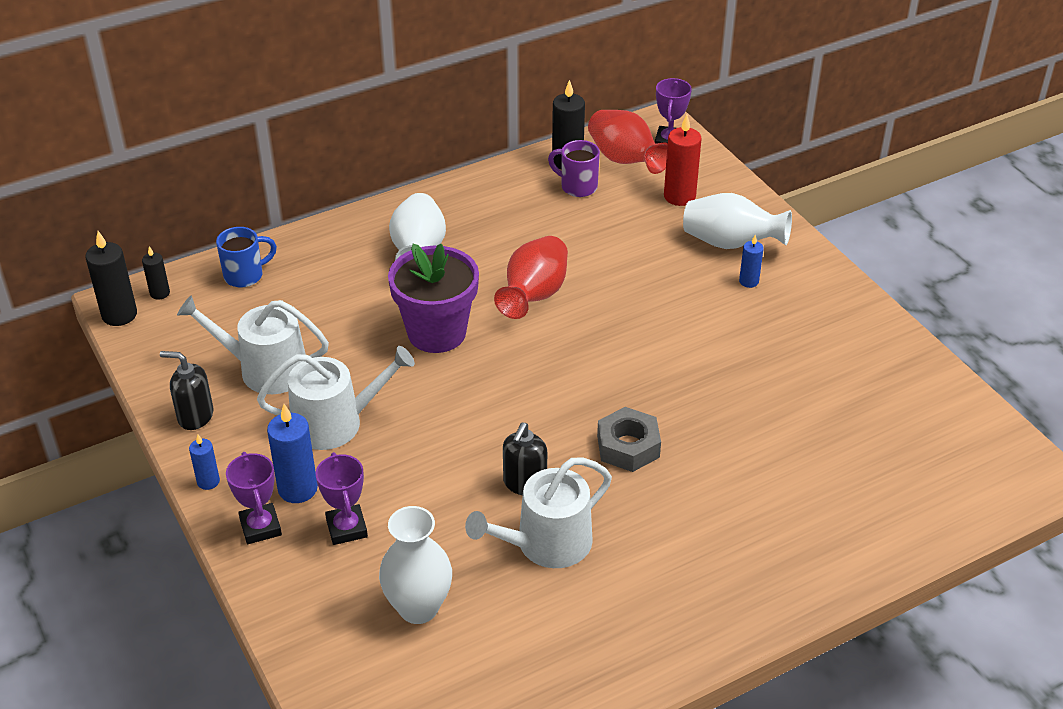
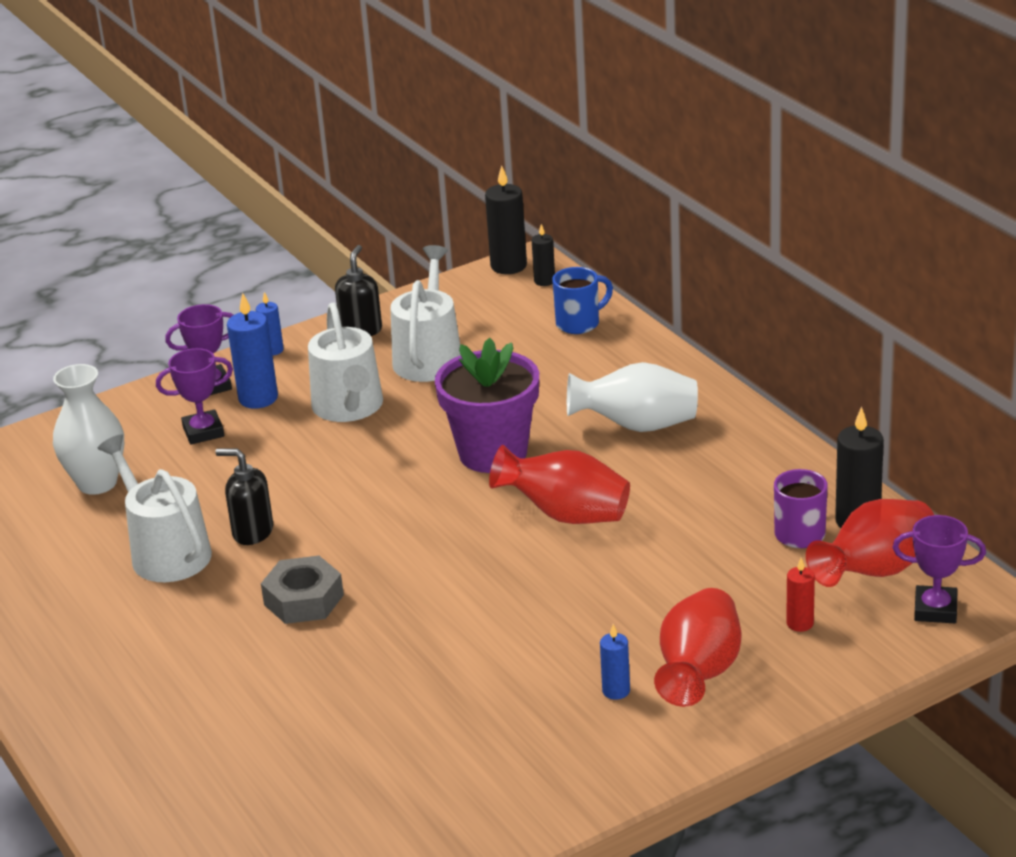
camera: 90 degrees right, 10 degrees down
blue mug [216,227,277,287] -> blue mug turned 90 degrees counterclockwise [552,267,613,334]
red candle [664,115,702,206] -> red candle [786,558,815,632], size x0.57
white vase [683,193,792,249] -> red vase [654,588,741,707]

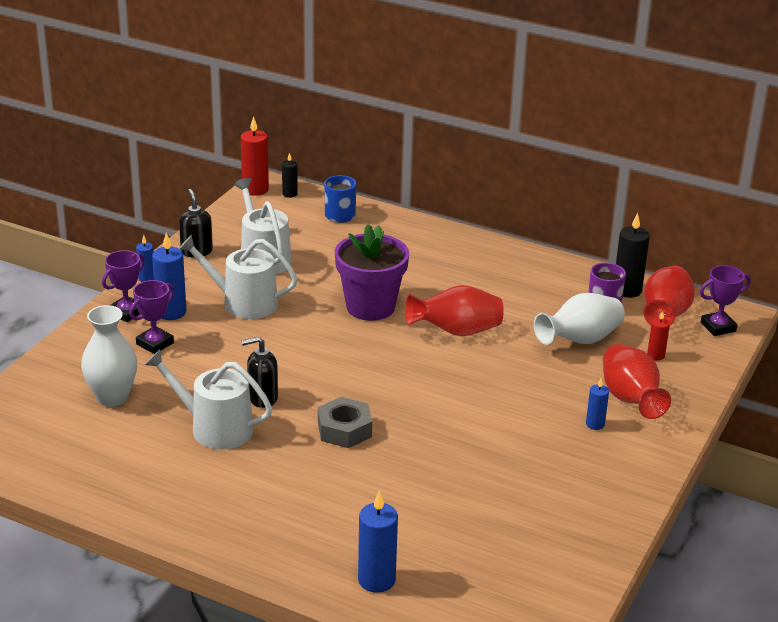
camera: 35 degrees left, 0 degrees up
white watering can [308,302,383,422] -> white watering can turned 150 degrees clockwise [179,235,298,319]
black candle [485,165,527,274] -> red candle [241,116,269,196]
white vase [567,362,698,432] -> white vase moved to [534,293,625,345]
none -> blue candle [358,491,398,593]

